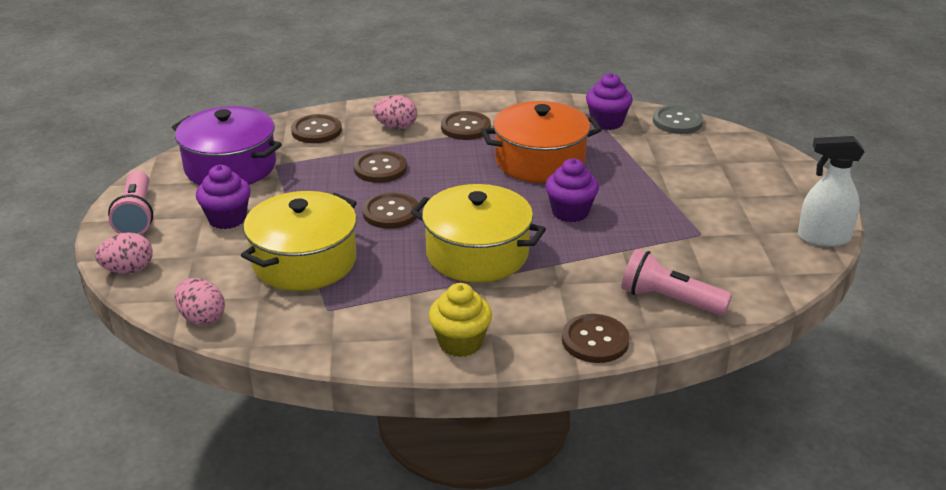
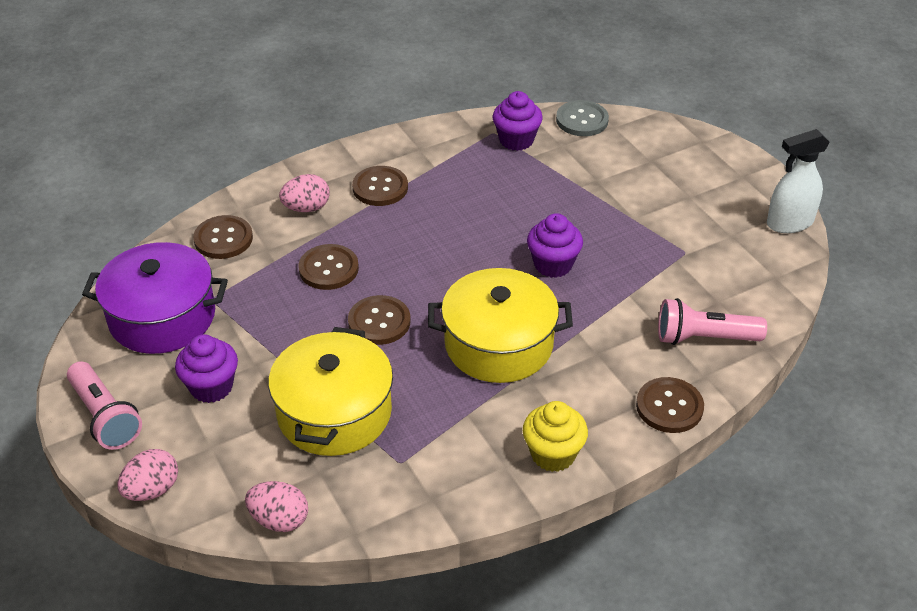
camera: 25 degrees left, 10 degrees up
orange pot [481,101,602,183] -> none

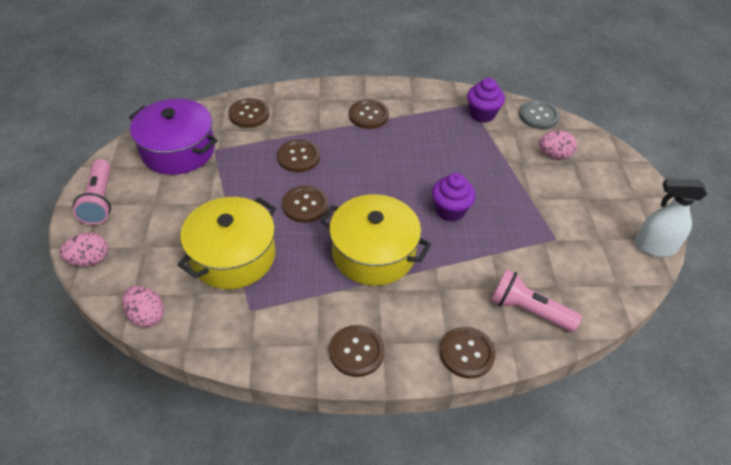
camera: 25 degrees right, 5 degrees up
purple cupcake [175,334,238,403] -> none
pink egg [279,174,330,212] -> pink egg moved to [539,131,577,159]
yellow cupcake [523,401,588,472] -> brown button [329,325,385,377]

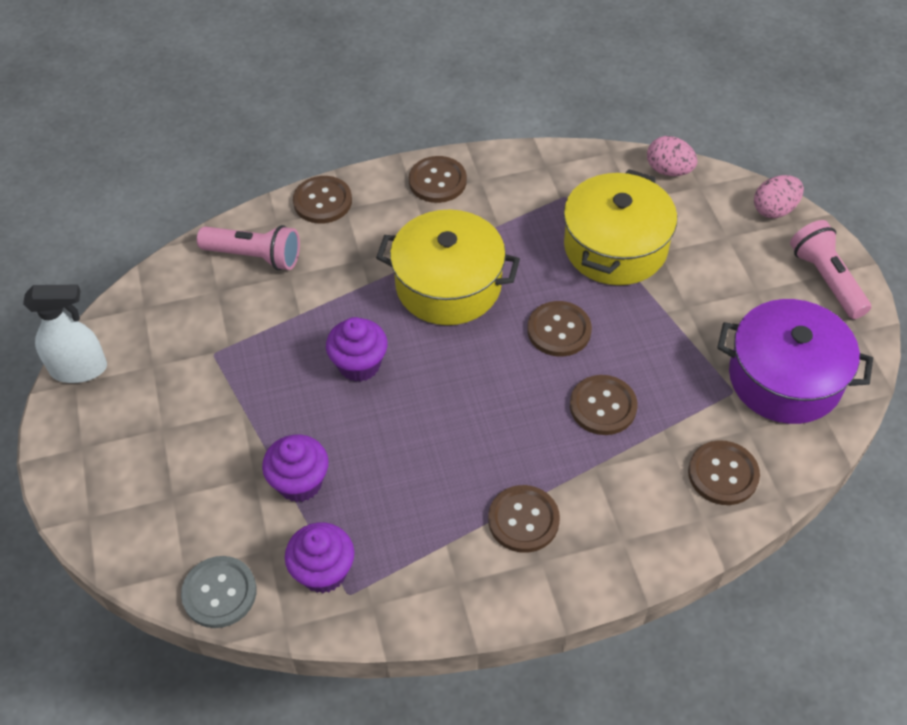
camera: 170 degrees right, 5 degrees up
pink egg [539,131,577,159] -> none
none -> purple cupcake [262,434,329,502]

